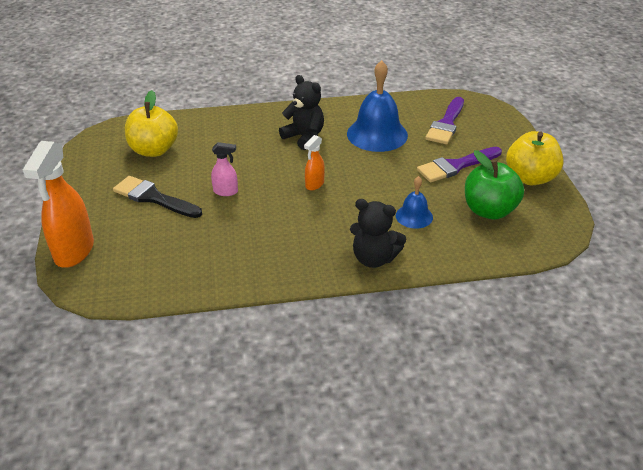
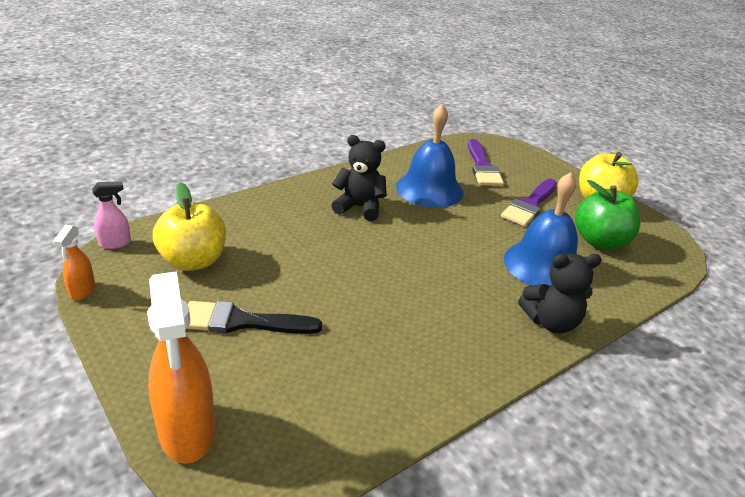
camera: 30 degrees left, 5 degrees down
pink spray bottle [211,142,238,196] -> pink spray bottle moved to [92,181,131,249]
orange spray bottle [304,135,325,190] -> orange spray bottle moved to [53,225,95,300]
blue bell [396,176,433,229] -> blue bell [504,172,578,286], size x1.89

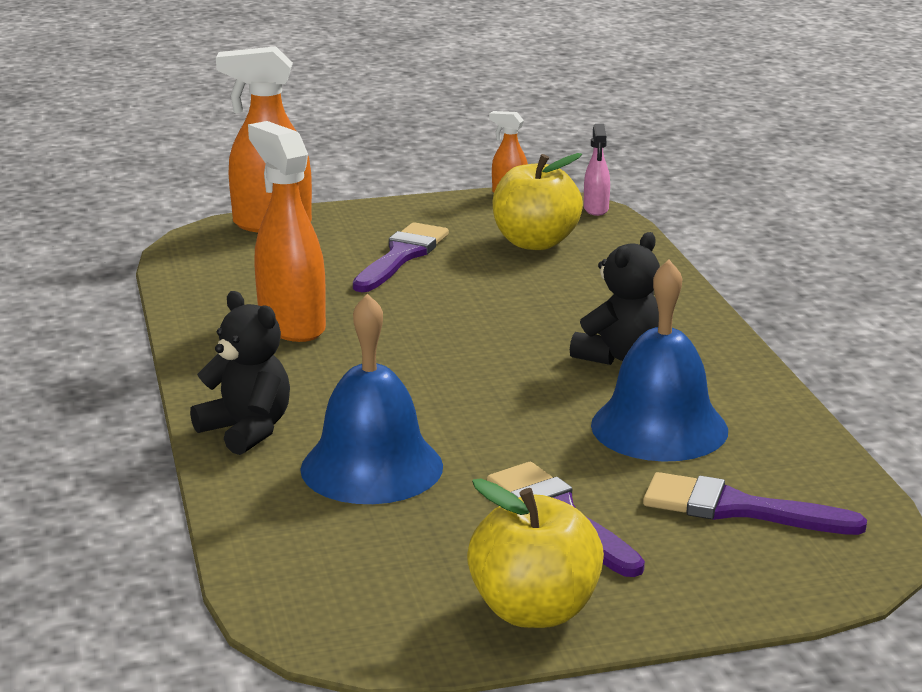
camera: 115 degrees right, 10 degrees down
black brush [187,301,322,334] -> purple brush [353,222,449,292]
black teddy bear [518,253,602,333] -> black teddy bear turned 120 degrees clockwise [190,291,290,455]
green apple [575,180,641,249] -> none
none -> orange spray bottle [248,121,326,342]

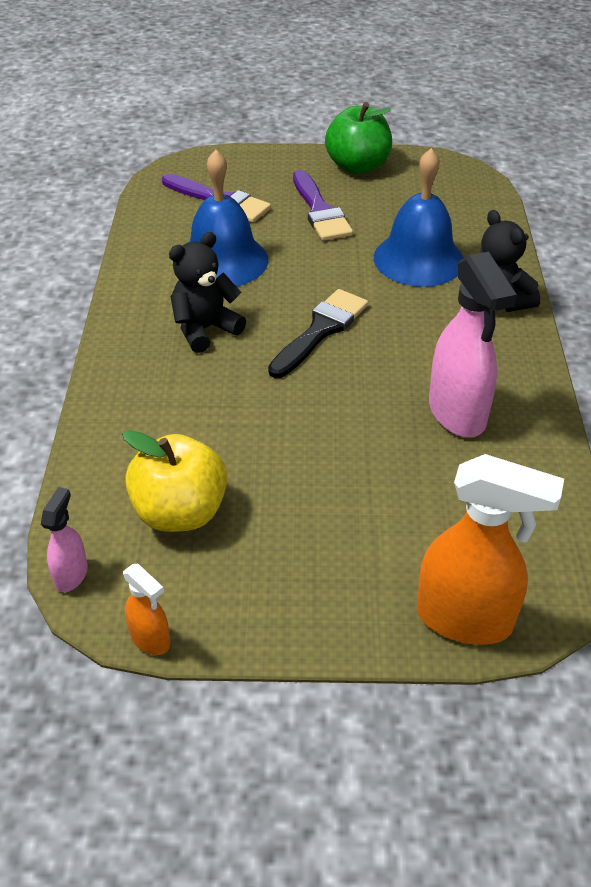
camera: 165 degrees left, 20 degrees up
orange spray bottle [248,121,326,342] -> pink spray bottle [429,252,517,437]
purple brush [353,222,449,292] -> none
yellow apple [467,478,604,628] -> green apple [325,102,392,174]
none -> black brush [268,289,368,378]

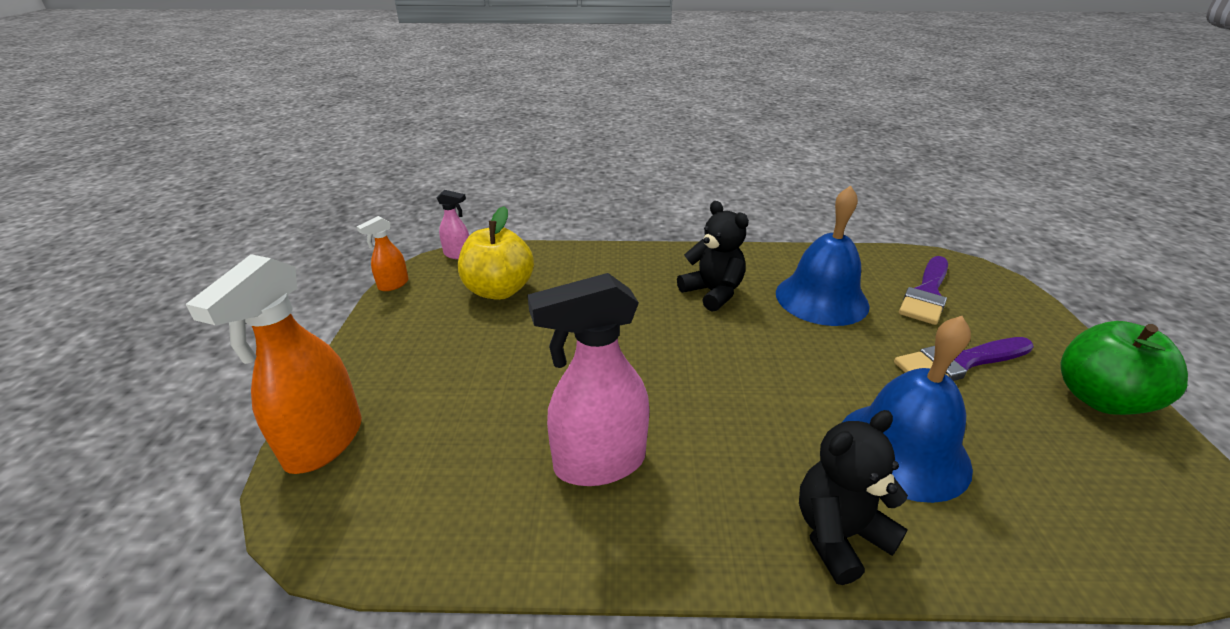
camera: 90 degrees right, 10 degrees down
black brush [268,289,368,378] -> none

